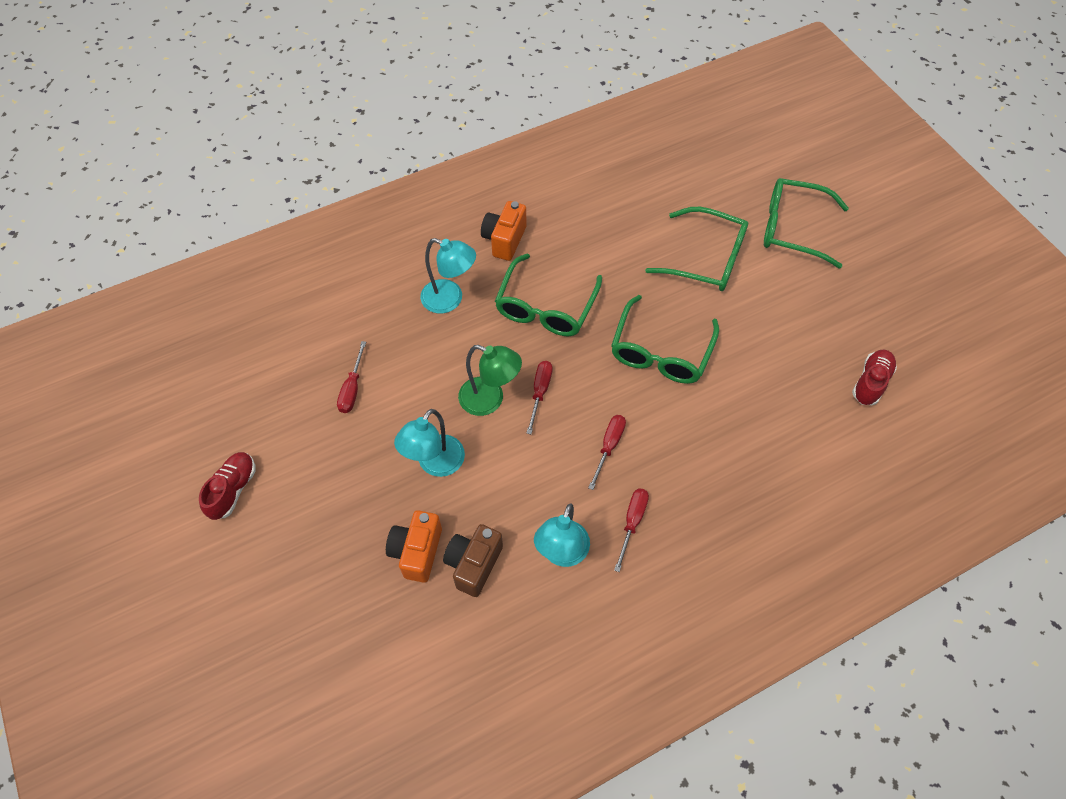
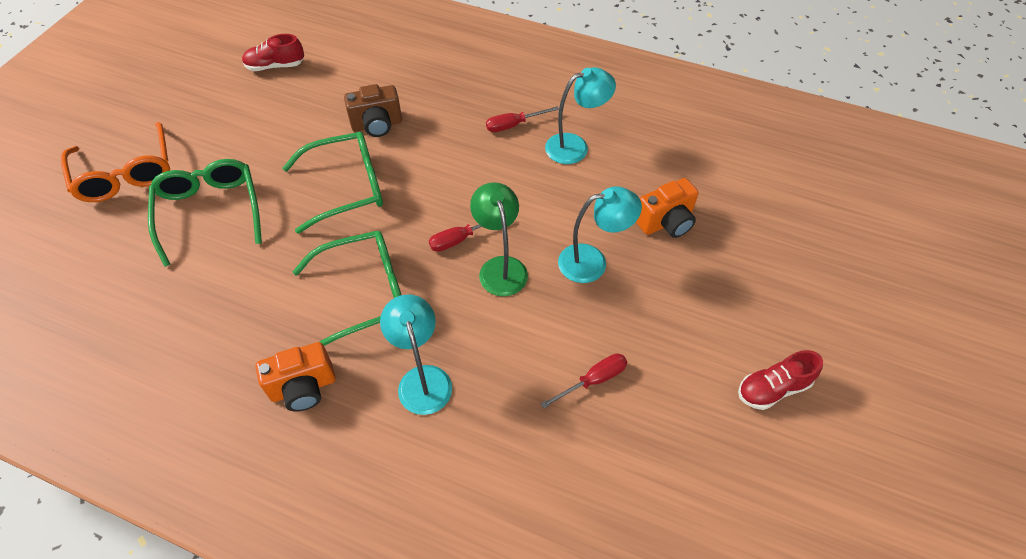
camera: 130 degrees left, 5 degrees down
brown camera [443,524,503,597] -> brown camera moved to [344,84,402,137]
red screwdriver [588,415,626,490] -> none
green glasses [764,178,849,268] -> orange glasses [61,122,170,202]

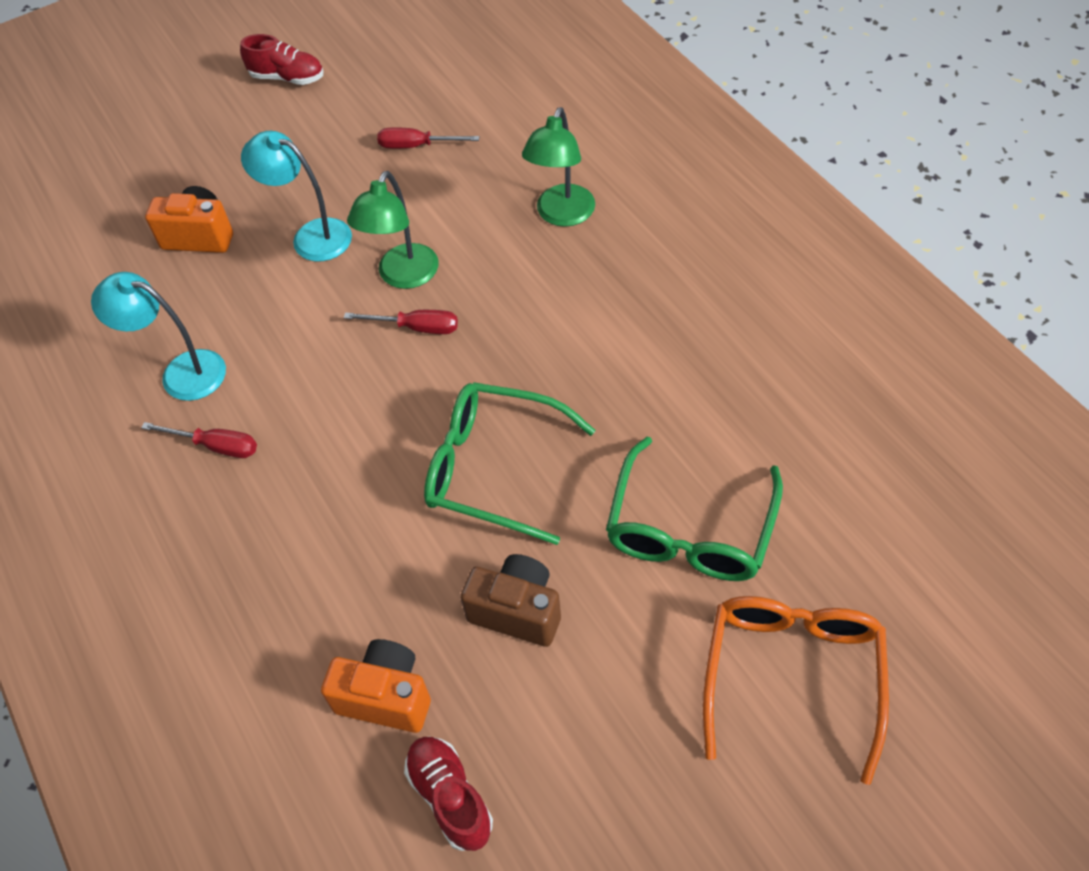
camera: 140 degrees left, 0 degrees up
red shoe [242,34,304,71] -> red shoe turned 150 degrees counterclockwise [404,737,493,851]
orange camera [255,342,335,412] -> orange camera moved to [321,639,431,733]
green glasses [292,231,401,346] -> none
brown camera [344,84,402,137] -> brown camera moved to [460,554,561,647]
turquoise lamp [380,294,452,415] -> green lamp [522,107,595,227]

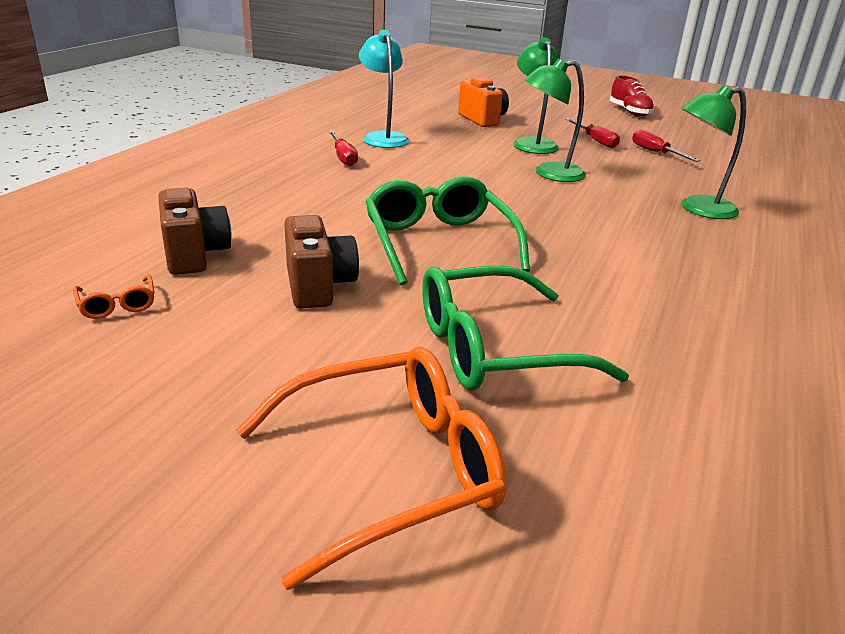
camera: 50 degrees right, 25 degrees down
turquoise lamp [241,131,352,261] -> green lamp [513,37,559,154]
orange camera [321,639,431,733] -> brown camera [158,187,231,275]
red screwdriver [344,310,458,334] -> red screwdriver moved to [565,118,620,148]
red shoe [404,737,493,851] -> orange glasses [73,274,155,319]

